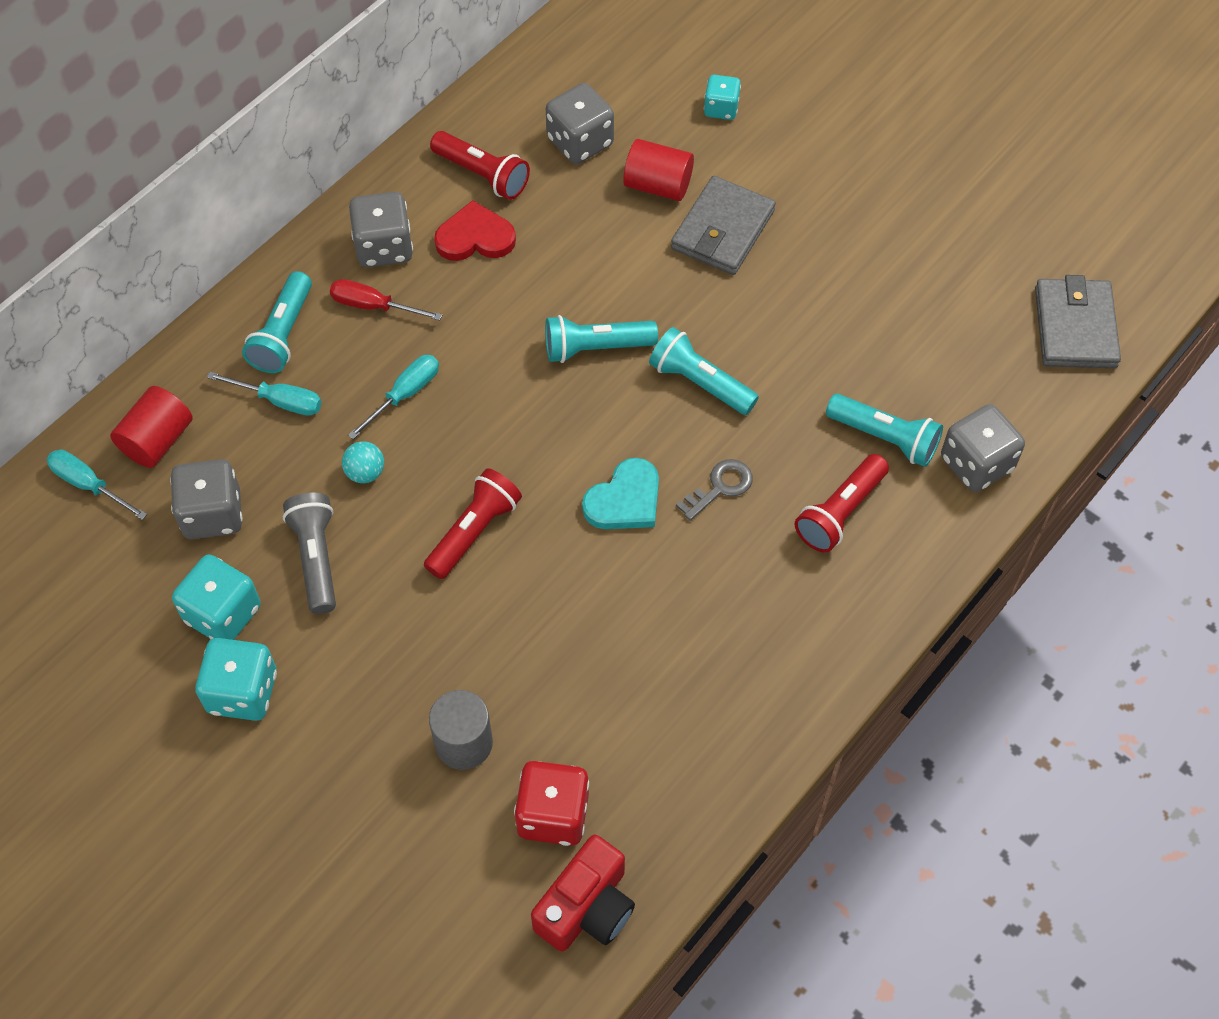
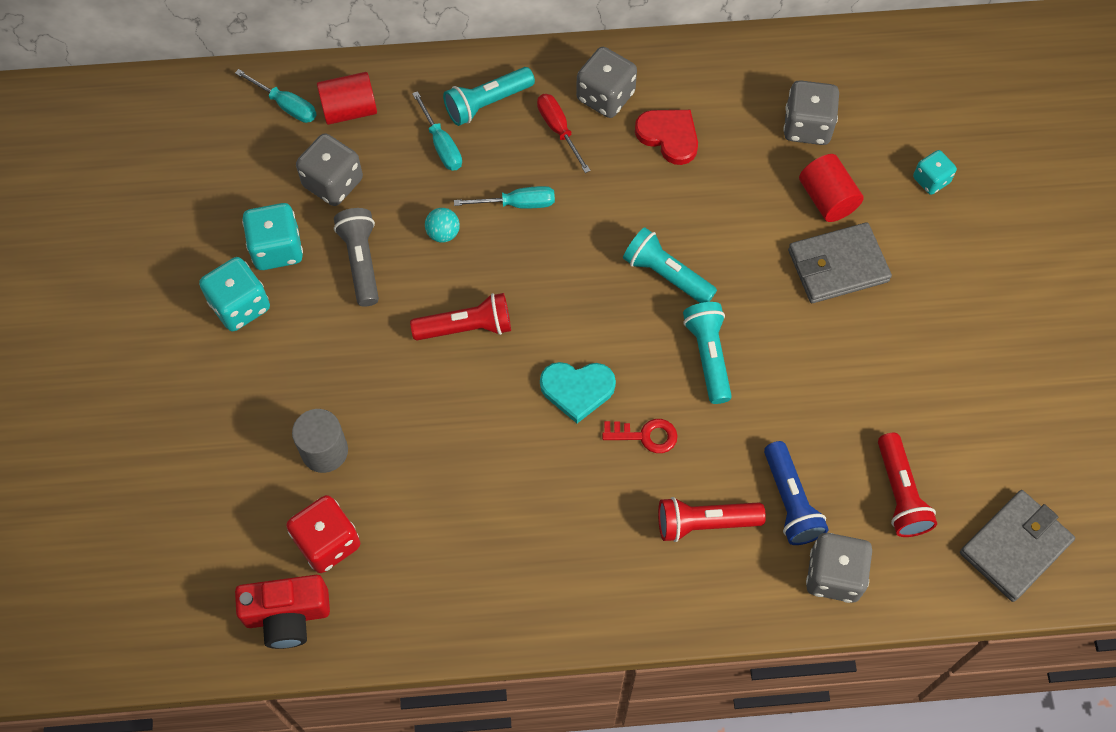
camera: 45 degrees right, 5 degrees up
turquoise screwdriver [47,450,147,520] -> turquoise screwdriver turned 135 degrees clockwise [235,69,317,123]
grey flashlight [283,492,336,614] -> grey flashlight turned 45 degrees counterclockwise [334,208,379,307]
red flashlight [430,131,530,200] -> red flashlight moved to [878,433,937,537]
grey key [676,459,753,521] -> red key [602,419,677,453]
turquoise flashlight [826,394,943,467] -> blue flashlight [764,441,828,545]

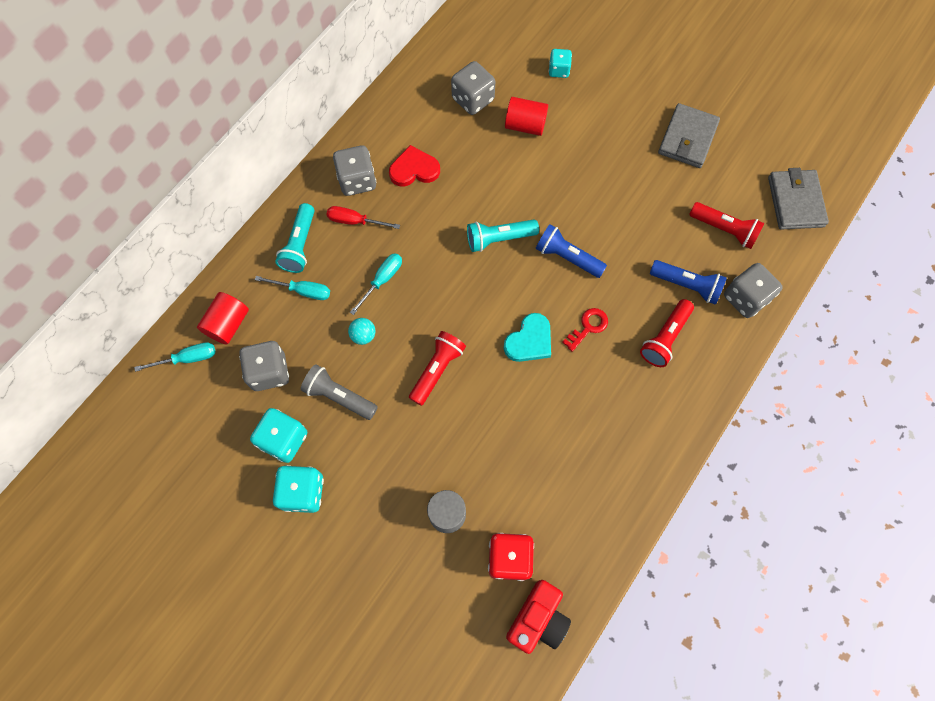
camera: 50 degrees left, 5 degrees up
turquoise flashlight [683,302,732,404] -> blue flashlight [535,224,607,278]
grey wallet [788,222,892,303] -> grey wallet moved to [658,103,720,168]

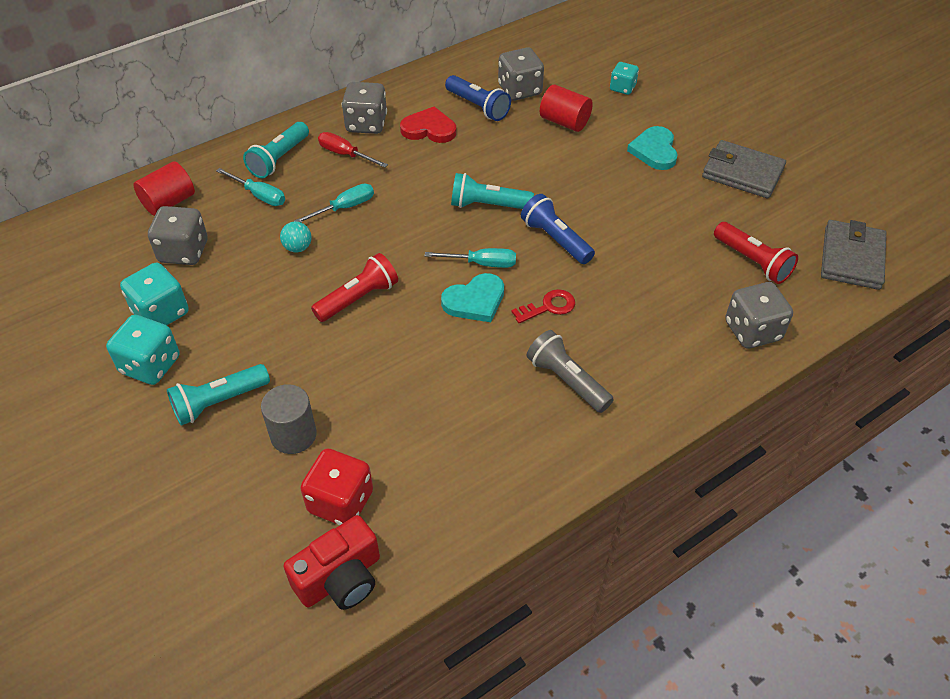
camera: 20 degrees right, 20 degrees down
turquoise screwdriver [134,342,215,372] -> turquoise screwdriver moved to [425,248,516,268]
grey flashlight [301,364,378,420] -> grey flashlight moved to [527,330,614,413]
red flashlight [640,299,694,367] -> none
blue flashlight [650,260,727,305] -> blue flashlight moved to [445,75,511,121]
grey wallet [658,103,720,168] -> grey wallet turned 75 degrees clockwise [702,140,786,198]
none -> turquoise flashlight [167,364,270,426]
none -> turquoise heart [627,126,678,170]

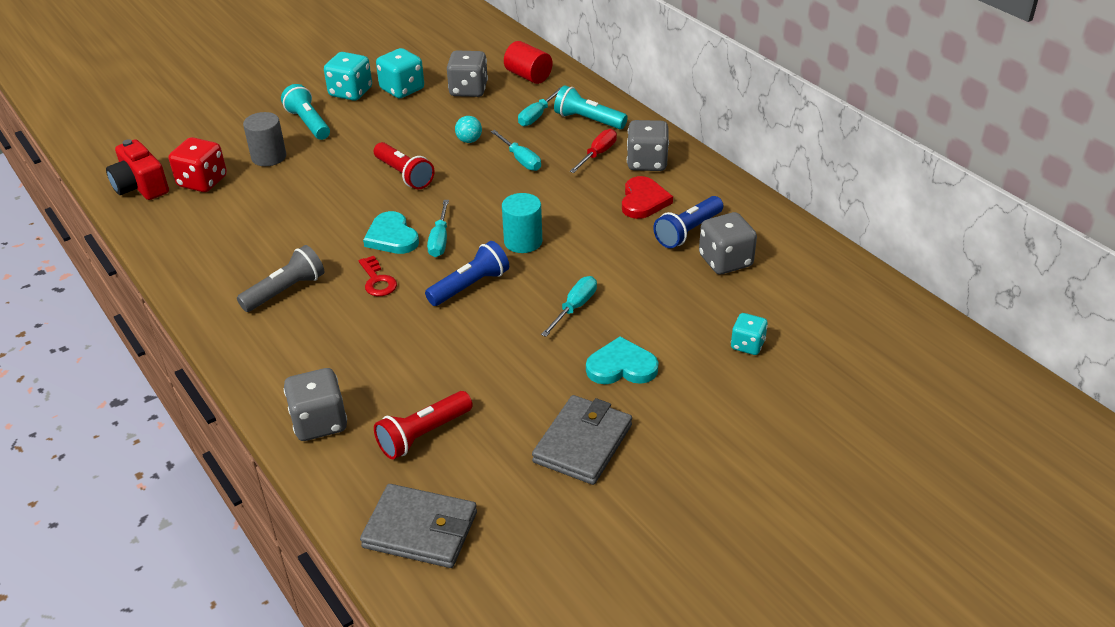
camera: 90 degrees right, 10 degrees down
turquoise flashlight [451,173,534,209] -> turquoise cylinder [502,193,542,253]
red cylinder [540,84,593,132] -> none
none -> turquoise screwdriver [541,276,597,337]

